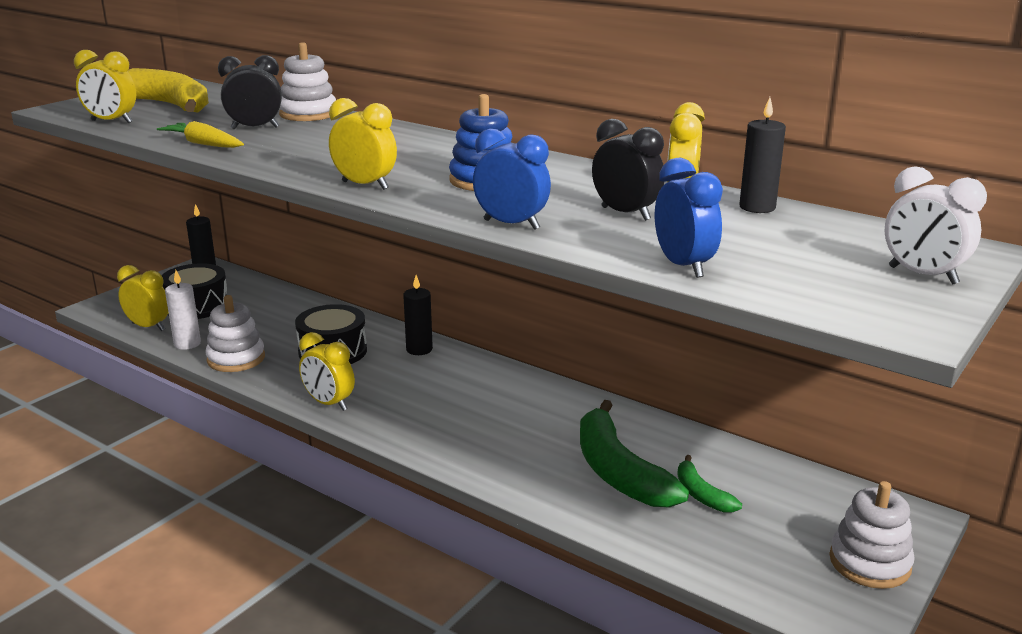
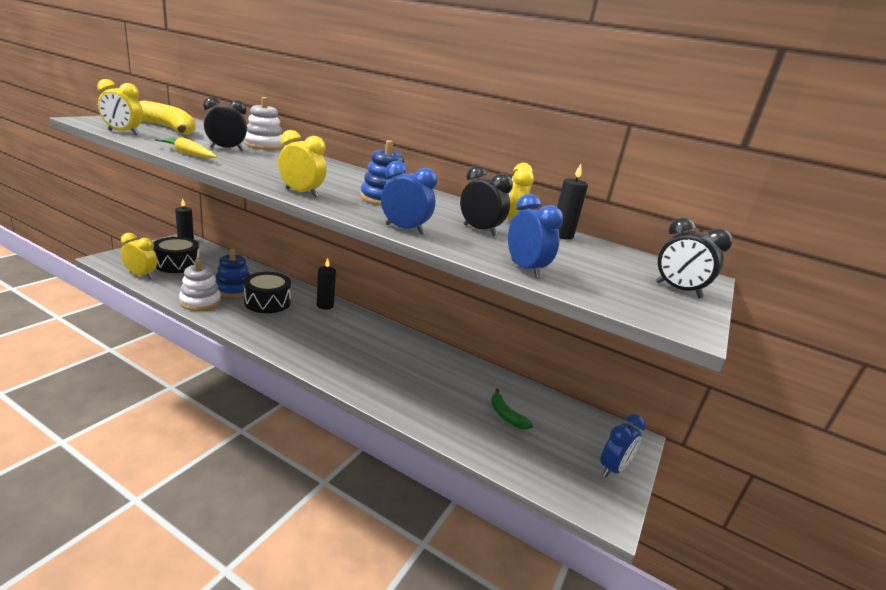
camera: 10 degrees left, 0 degrees up
white candle [165,270,201,350] -> none
yellow clock [299,332,355,411] -> none
green banana [580,400,689,507] -> none
white stacking toy [829,481,915,589] -> blue clock [600,414,646,478]
white clock [885,166,987,285] -> black clock [656,218,733,298]
none -> blue stacking toy [216,249,250,298]

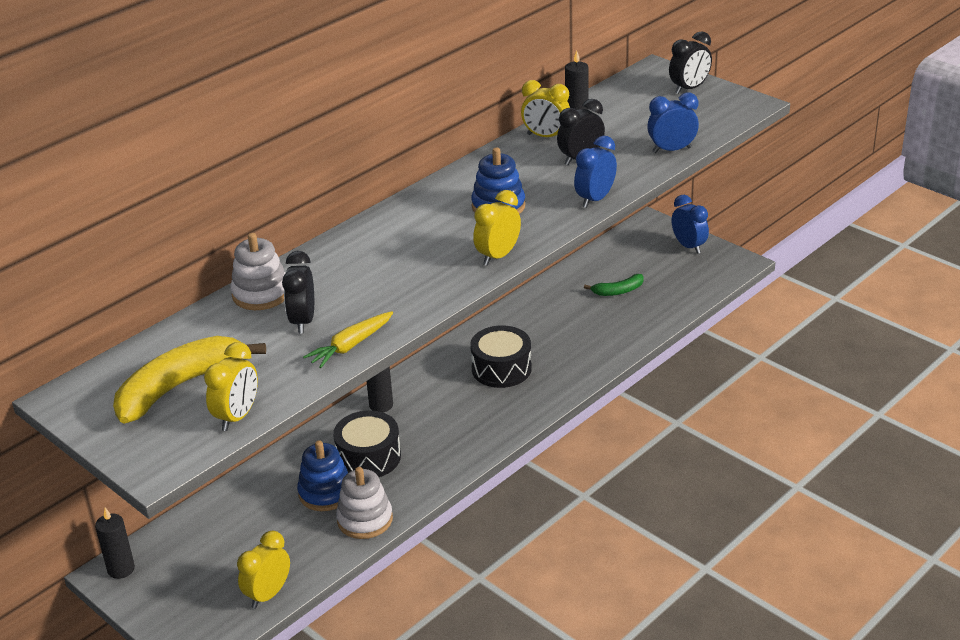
camera: 70 degrees left, 10 degrees up
black drum [153,237,199,273] -> black drum moved to [470,325,532,388]

